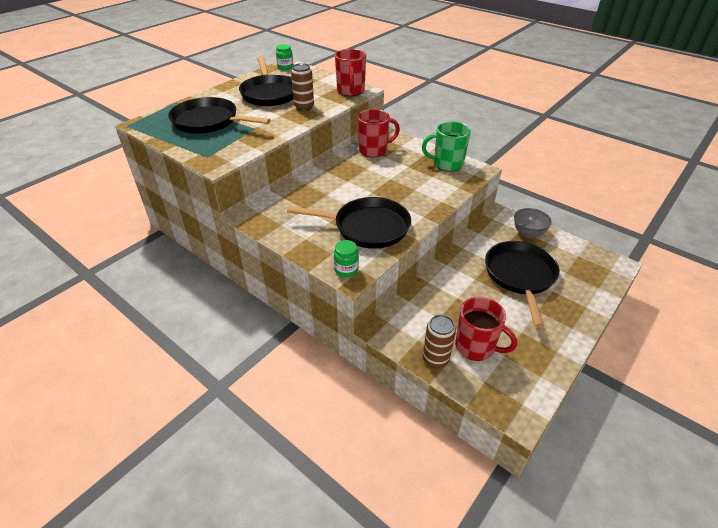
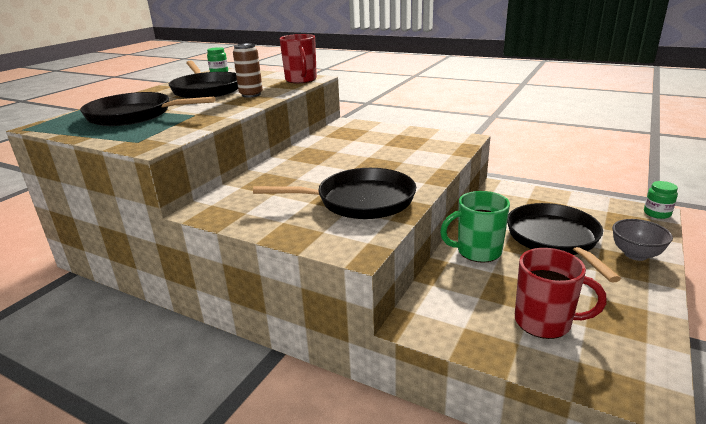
camera: 10 degrees left, 15 degrees down
green jar [334,240,359,277] -> green jar moved to [644,181,678,219]
red mug [358,109,400,157] -> none
green mug [422,121,471,172] -> green mug moved to [440,191,510,263]
brown can [423,315,456,368] -> none
grey bowl [514,208,552,238] -> grey bowl moved to [612,219,673,261]

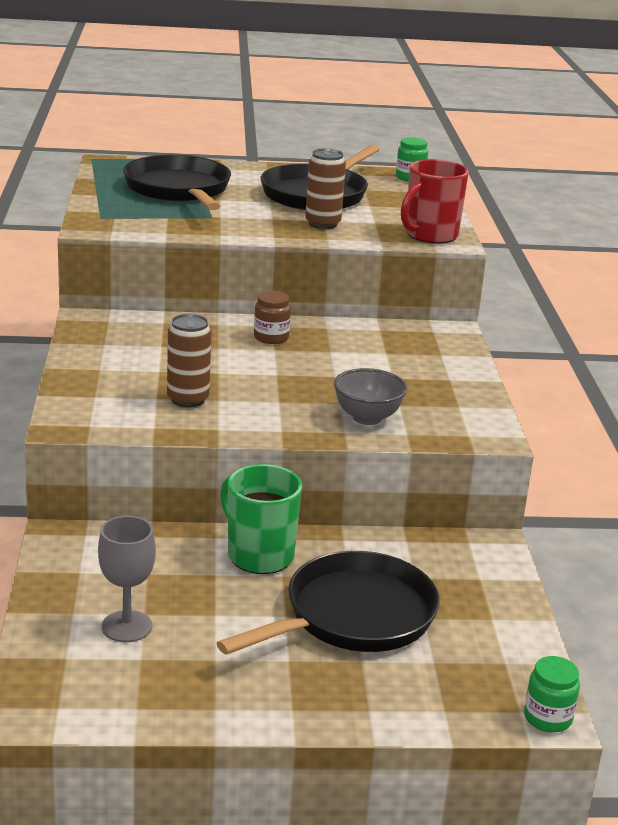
camera: 55 degrees right, 0 degrees up
black pan [253,168,416,219] -> brown can [167,314,211,408]
red mug [515,248,607,339] -> grey goblet [98,516,156,642]
grey bowl [612,219,673,261] -> grey bowl moved to [334,368,407,425]
none -> brown jar [254,291,291,344]

